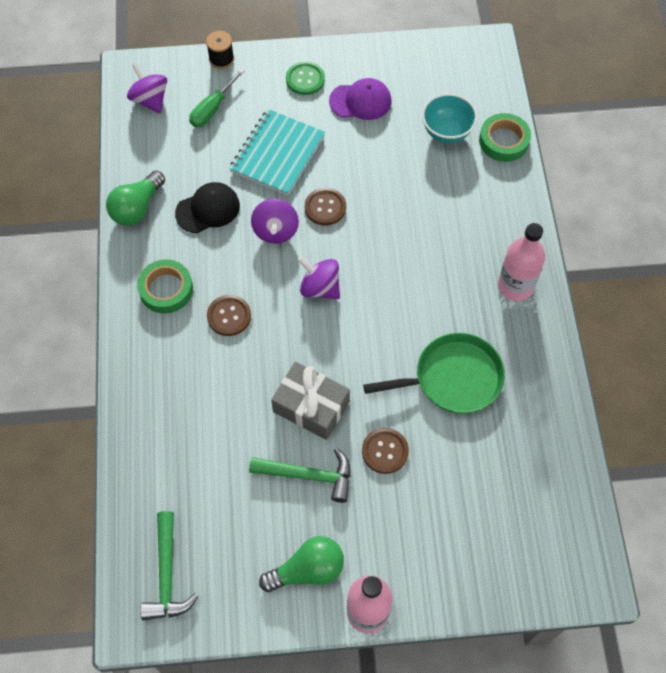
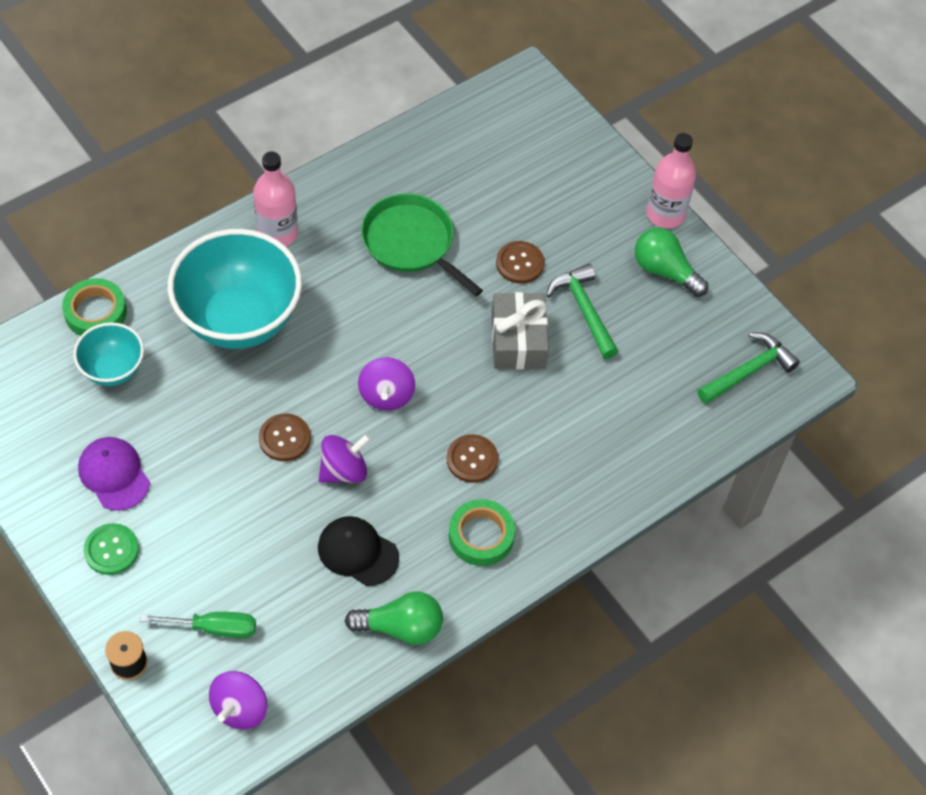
camera: 125 degrees left, 5 degrees down
turquoise notebook [229,109,325,196] -> none
none -> turquoise bowl [168,229,302,349]

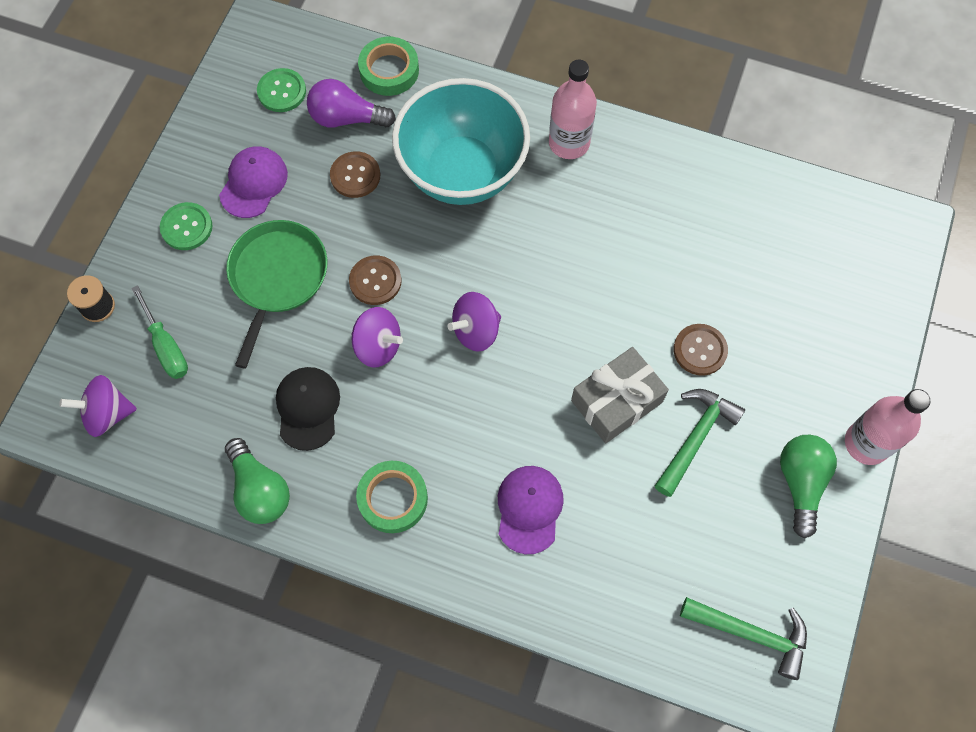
camera: 60 degrees right, 10 degrees up
turquoise bowl [73,322,144,386] -> purple light bulb [307,79,396,127]
green pan [361,193,483,296] -> green pan moved to [226,220,327,369]
brown button [447,434,499,483] -> brown button moved to [330,151,380,198]
none -> green button [257,68,306,112]
none -> purple cap [498,466,564,554]

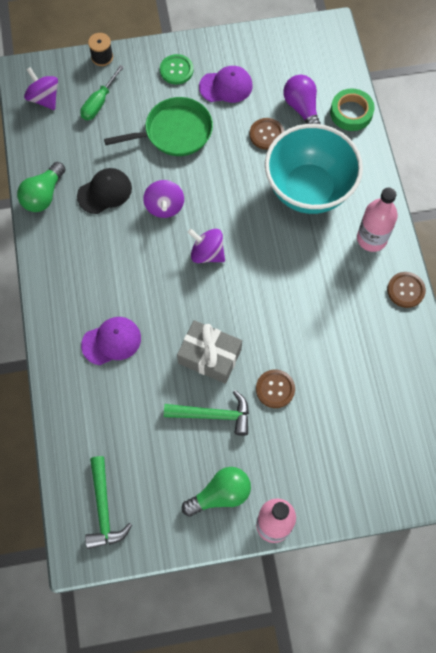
camera: 60 degrees right, 0 degrees up
green button [257,68,306,112] -> none
brown button [349,256,401,305] -> brown button moved to [387,272,426,308]
green tape [356,461,428,533] -> none

